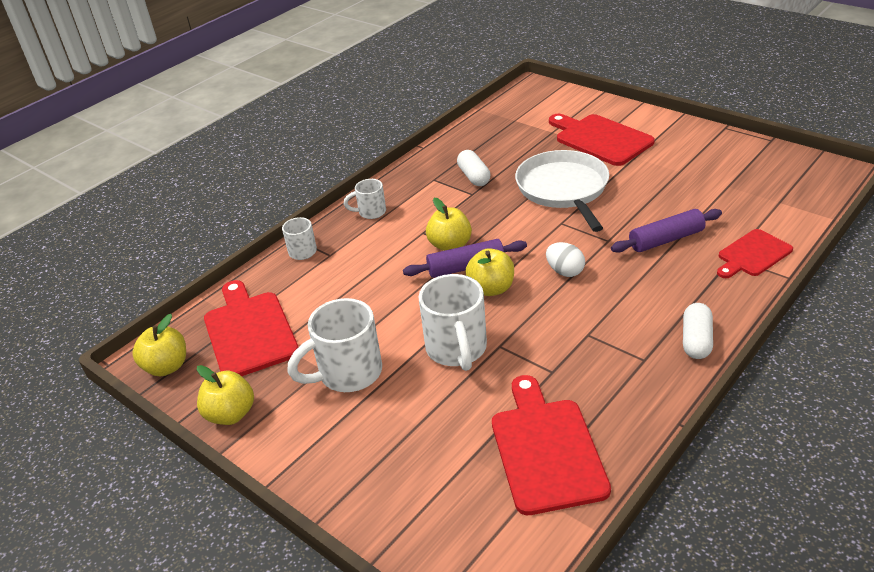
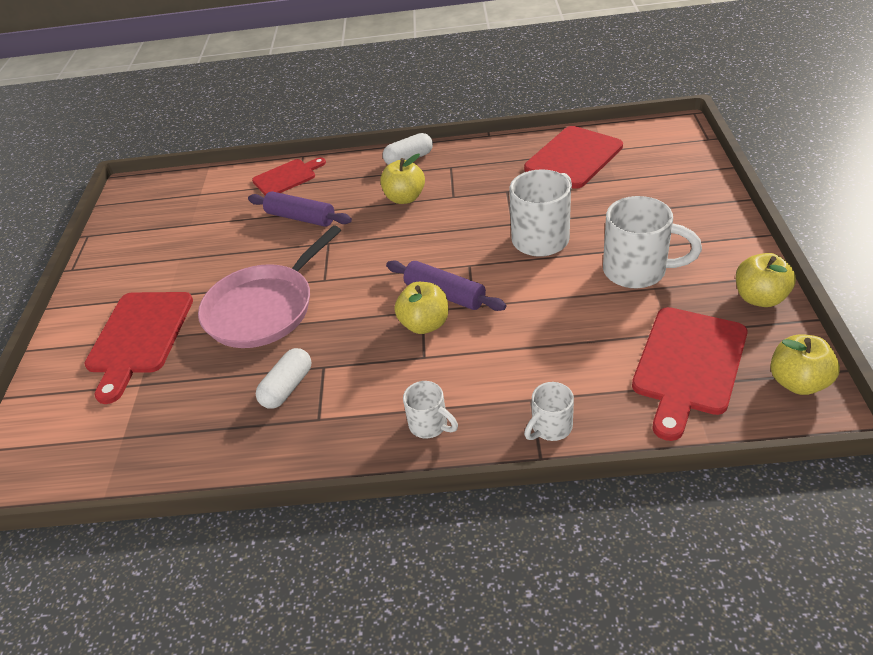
camera: 130 degrees left, 5 degrees up
yellow apple [466,248,514,296] -> yellow apple moved to [380,154,425,204]
white pan [515,150,609,232] -> pink pan [198,226,341,348]
white egg [546,242,585,277] -> none
red cutting board [717,229,793,278] -> red cutting board turned 45 degrees counterclockwise [252,157,326,195]

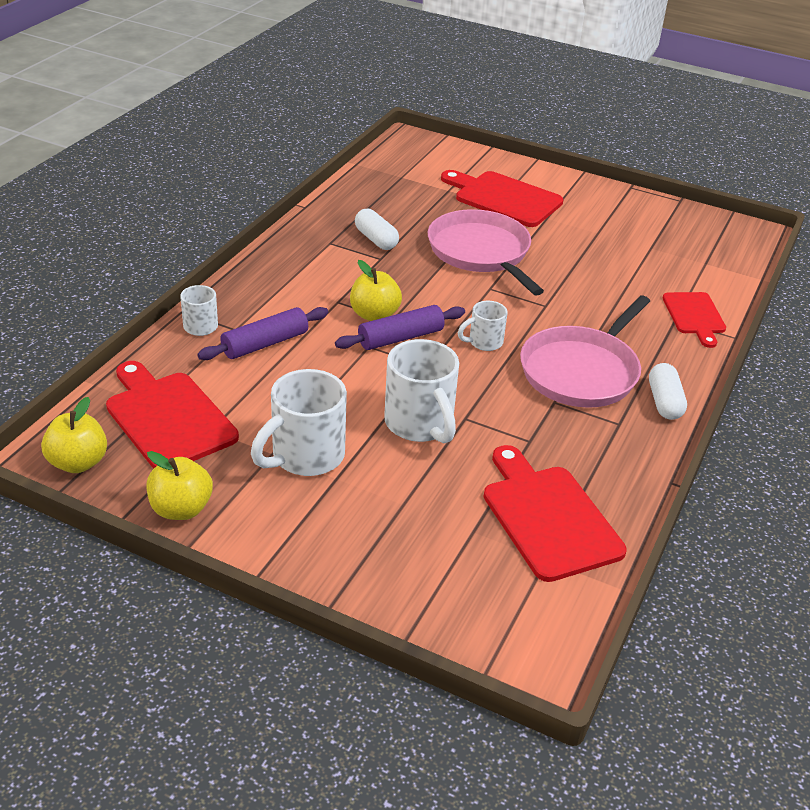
camera: 110 degrees right, 5 degrees down
purple rolling pin [248,191,352,227] -> purple rolling pin moved to [197,307,328,360]
yellow apple [380,154,425,204] -> pink pan [520,295,650,408]
white mug [403,381,458,438] -> white mug moved to [458,301,508,351]

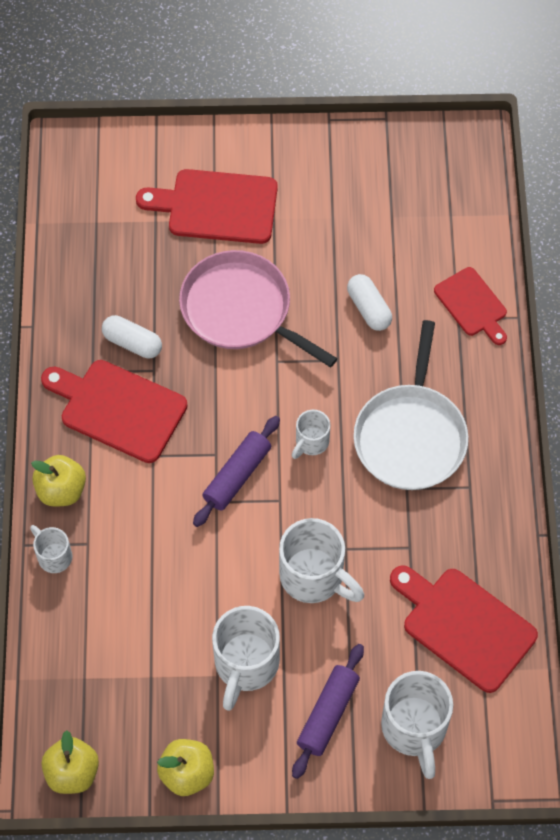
camera: 25 degrees left, 25 degrees up
red cutting board [106,361,239,469] -> red cutting board moved to [41,360,188,463]
purple rolling pin [197,307,328,360] -> purple rolling pin moved to [292,644,364,779]
yellow apple [350,260,402,321] -> yellow apple moved to [31,455,86,507]
pink pan [520,295,650,408] -> white pan [353,320,469,490]
white capsule [649,363,687,420] -> white capsule moved to [347,274,392,331]
none -> white mug [381,671,453,779]

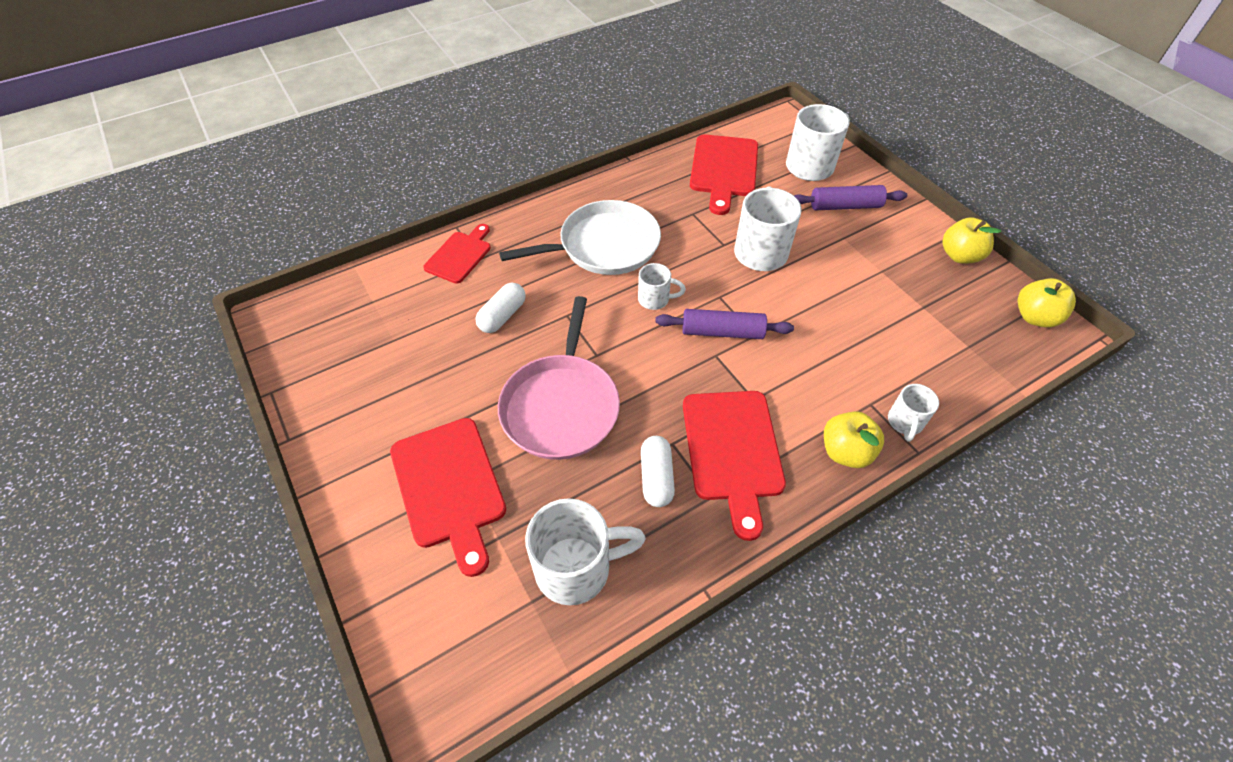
camera: 120 degrees left, 10 degrees down
white mug [212,606,280,711] -> white mug moved to [525,498,646,605]

